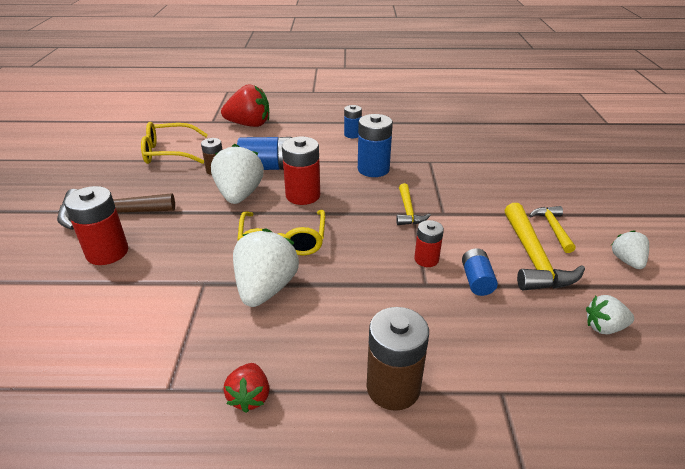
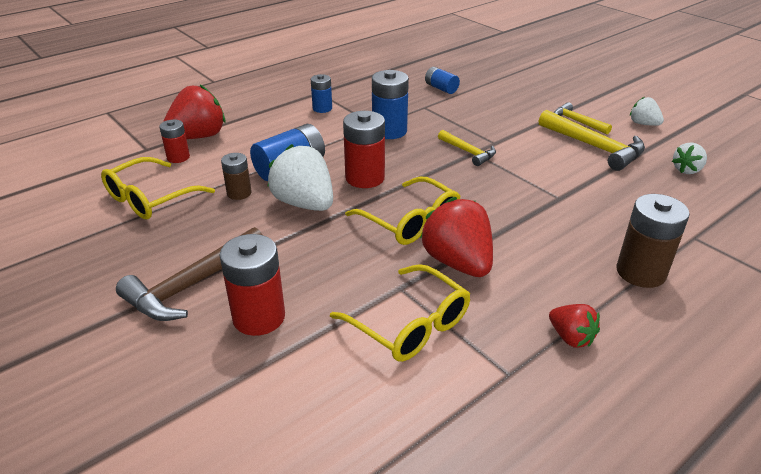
camera: 40 degrees left, 0 degrees up
white strawberry [233,228,299,307] -> red strawberry [420,197,493,277]
red battery [414,220,444,267] -> red battery moved to [159,120,190,163]
blue battery [462,248,498,296] -> blue battery moved to [425,67,460,94]
none -> yellow glasses [330,264,470,362]

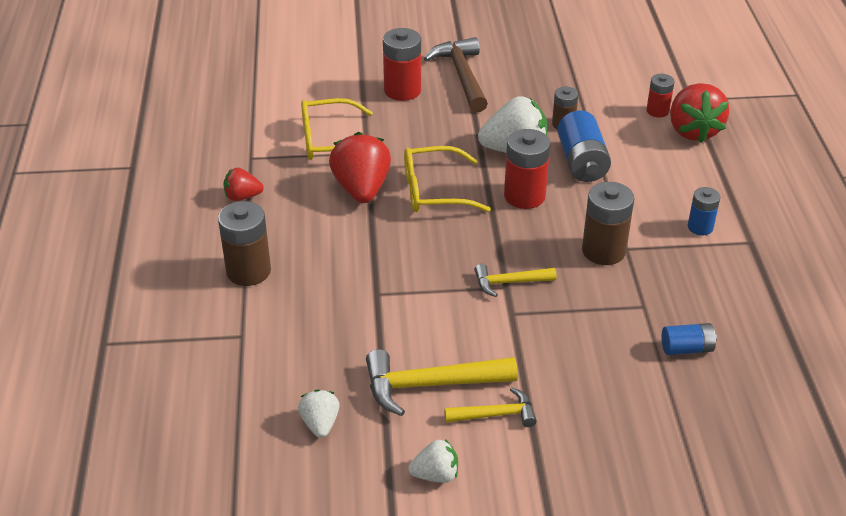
camera: 125 degrees right, 5 degrees up
yellow glasses [101,157,215,219] -> none
blue battery [372,70,409,139] -> brown battery [582,182,634,265]
red strawberry [420,197,493,277] -> red strawberry turned 105 degrees counterclockwise [329,132,391,203]

